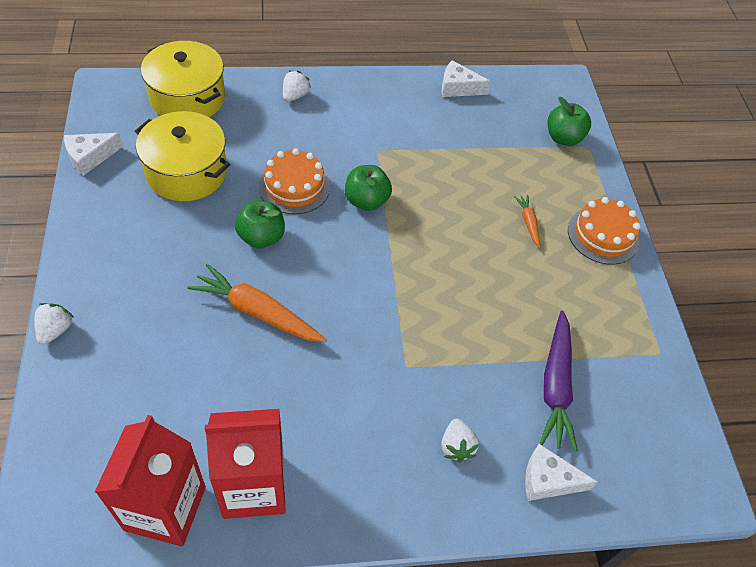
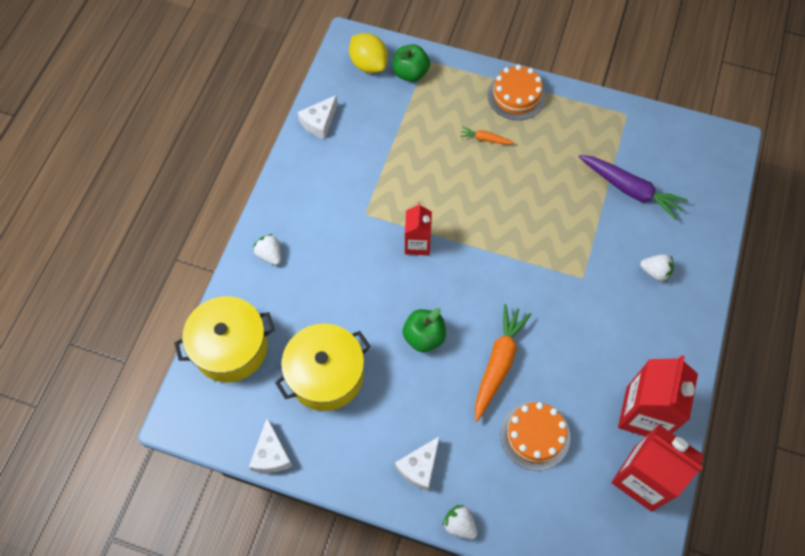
camera: 60 degrees left, 10 degrees up
orange carrot [188,264,327,342] -> orange carrot turned 150 degrees clockwise [475,304,532,422]
orange cake [259,148,330,214] -> orange cake moved to [500,402,570,471]
green apple [345,165,392,211] -> red carton [405,203,432,255]
white cheese [525,444,597,501] -> white cheese moved to [395,436,440,491]
none -> yellow lemon [349,33,388,73]

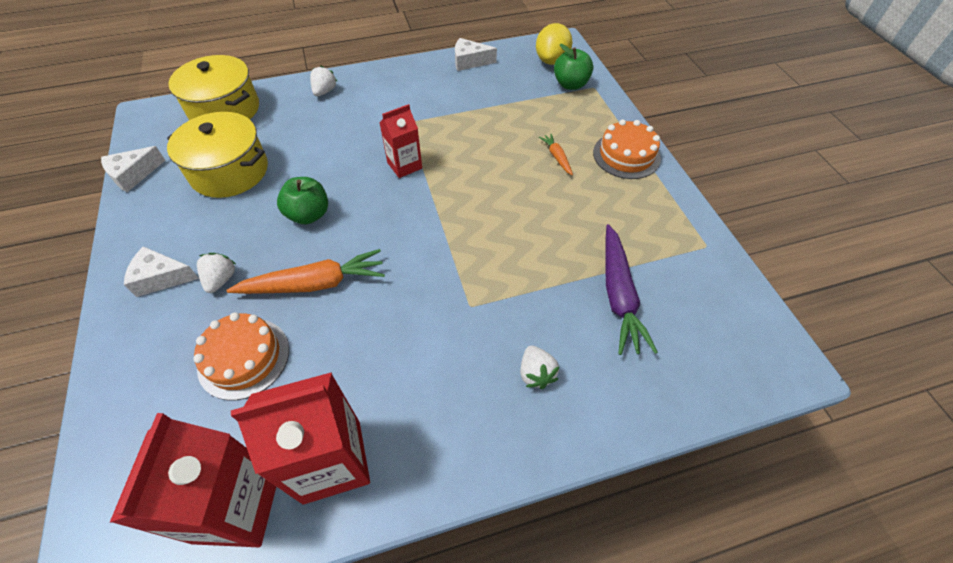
camera: 55 degrees right, 10 degrees down
white strawberry [442,505,478,539] -> white strawberry moved to [197,253,237,293]

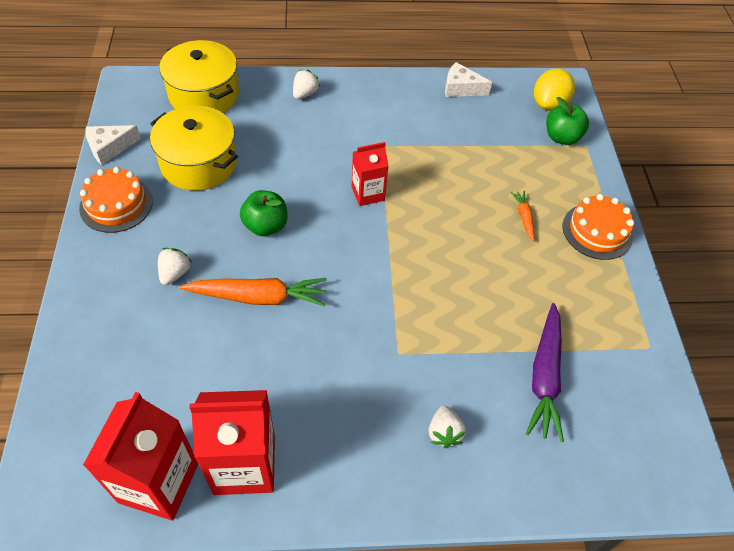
camera: 10 degrees right, 0 degrees up
white cheese [124,246,199,297] -> none
orange cake [193,312,289,400] -> orange cake moved to [79,167,153,233]

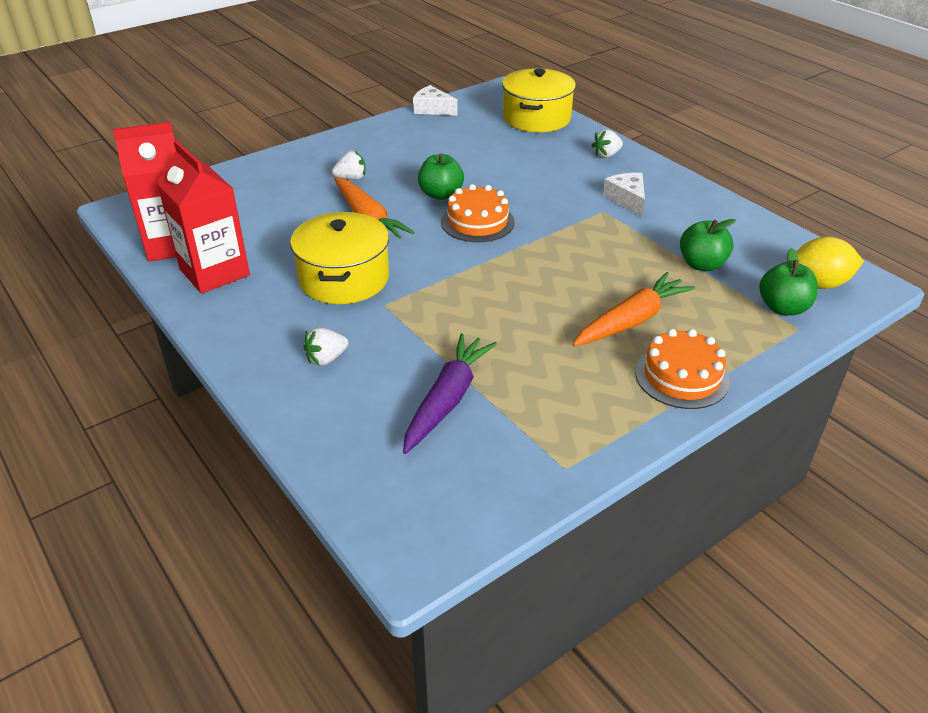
camera: 60 degrees right, 15 degrees down
orange cake [79,167,153,233] -> orange cake moved to [441,184,515,242]
yellow pot [150,106,238,191] -> yellow pot moved to [290,212,389,304]
white strawberry [293,70,320,99] -> white strawberry turned 150 degrees clockwise [591,129,623,158]
red carton [352,142,389,206] -> none
white cheese [445,62,492,97] -> white cheese moved to [603,173,645,217]
orange carrot [511,191,535,242] -> orange carrot [573,272,695,346], size x2.02
purple carrot [526,303,564,442] -> purple carrot turned 135 degrees clockwise [403,333,497,454]
none -> green apple [680,219,736,271]

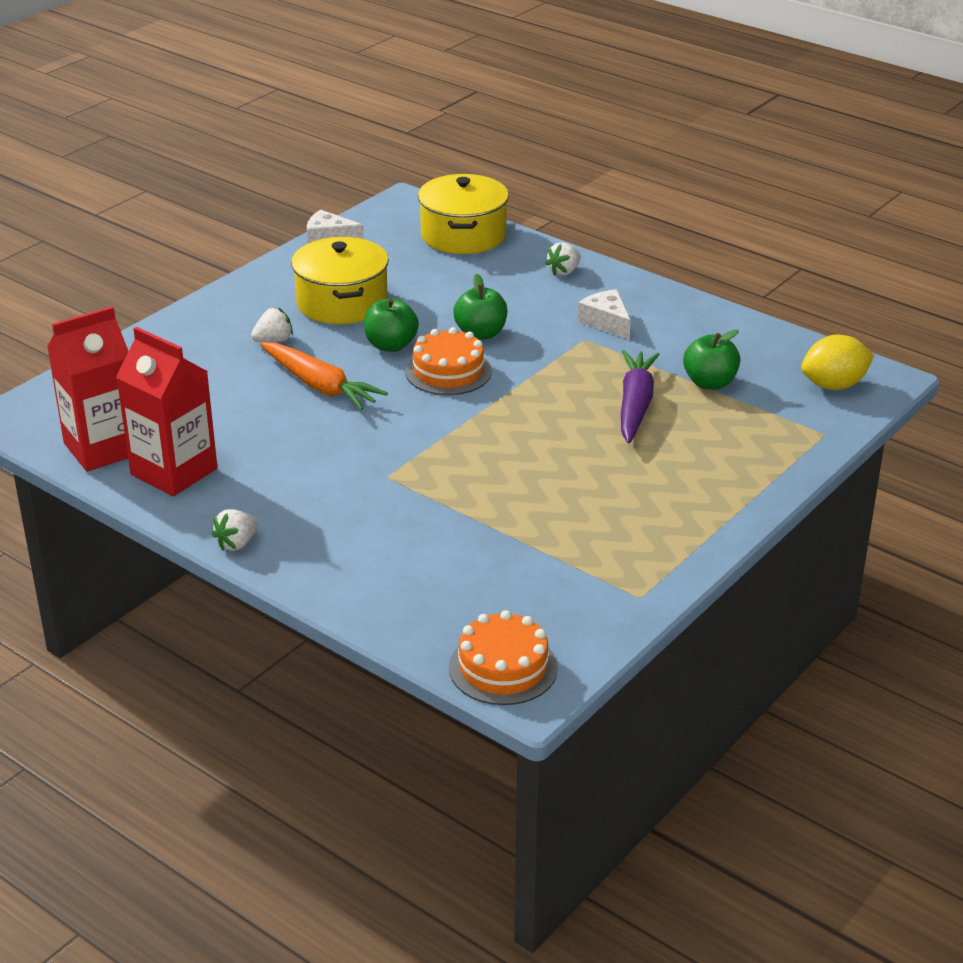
camera: 15 degrees left, 5 degrees down
yellow pot [290,212,389,304] -> yellow pot moved to [291,237,389,324]
white strawberry [304,327,348,366] -> white strawberry moved to [212,509,258,551]
purple carrot [403,333,497,454] -> purple carrot moved to [621,350,660,444]
orange carrot [573,272,695,346] -> none
orange cake [635,329,730,409] -> orange cake moved to [449,610,558,705]
green apple [760,248,818,316] -> green apple moved to [453,274,507,340]

